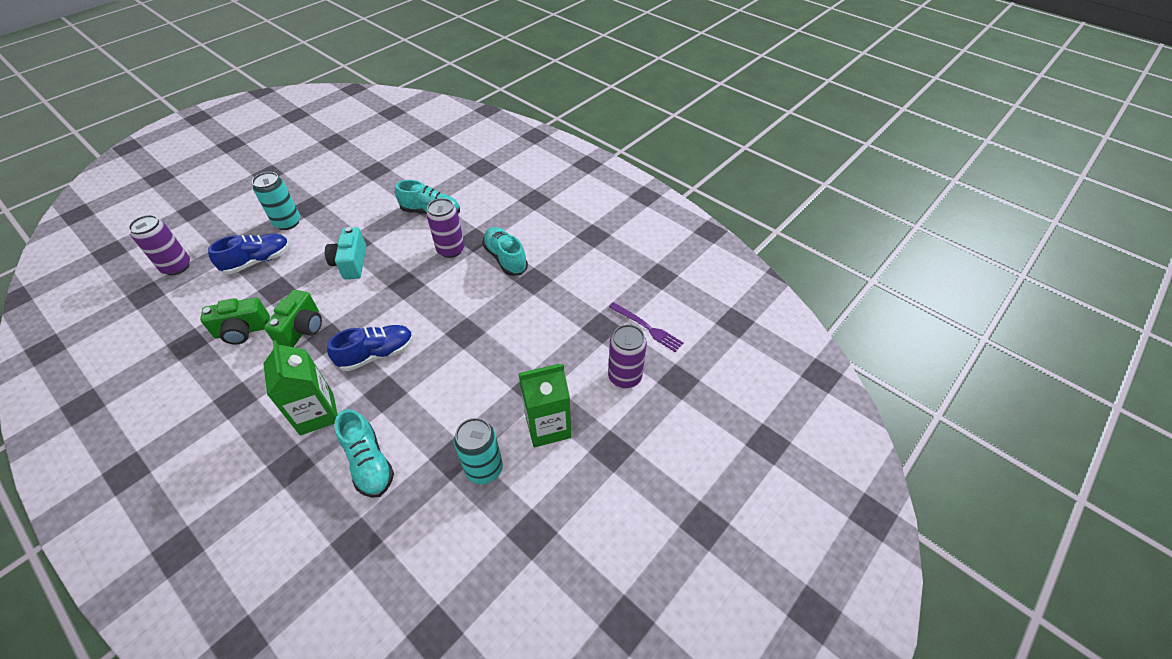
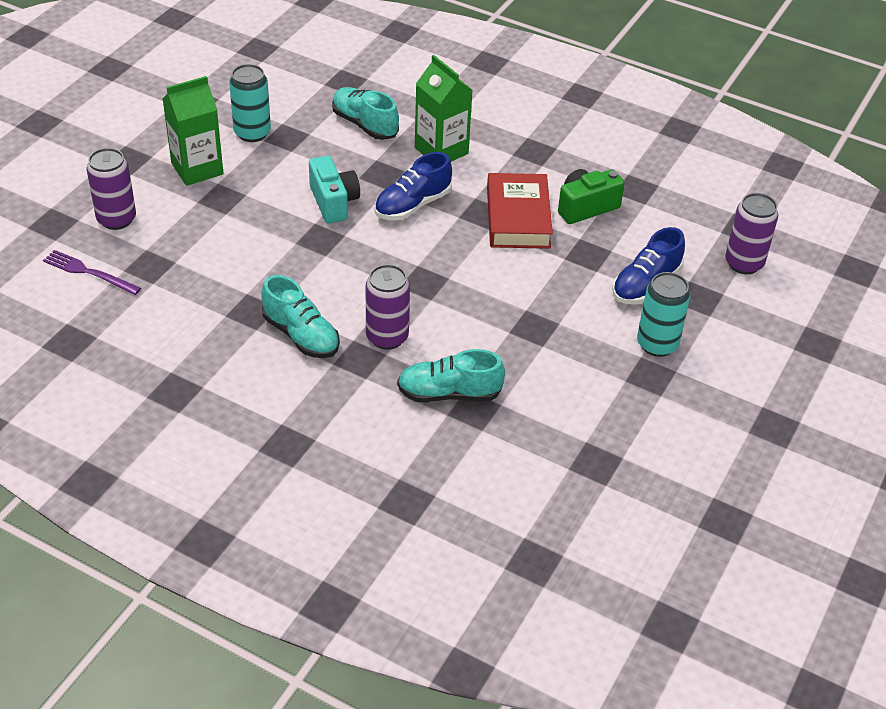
camera: 165 degrees right, 5 degrees down
green camera [264,290,322,347] -> red book [487,173,553,249]
turquoise camera [325,227,366,279] -> turquoise camera moved to [309,156,360,223]

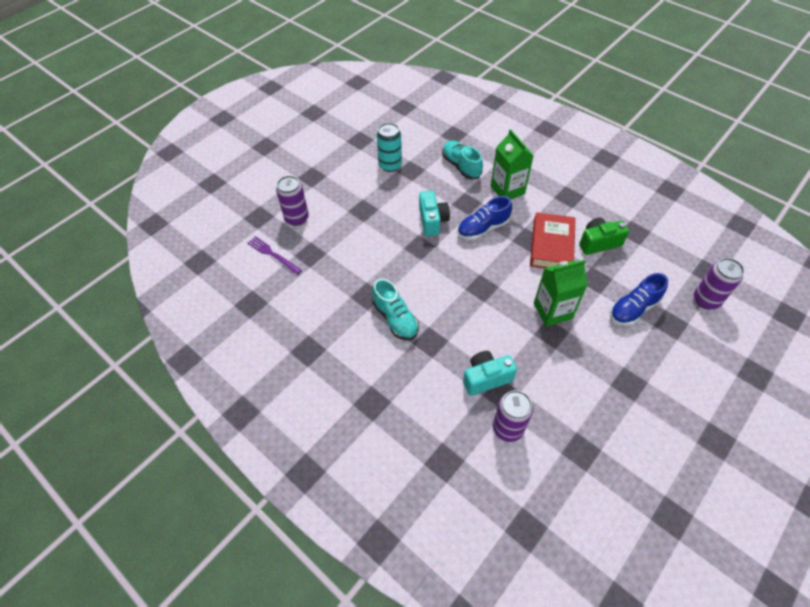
camera: 15 degrees right, 10 degrees up
green carton [162,76,224,186] -> green carton moved to [534,260,588,327]
purple can [366,264,410,350] -> purple can moved to [493,390,533,442]
turquoise shoe [397,349,505,402] -> turquoise camera [463,351,517,396]
turquoise can [637,272,690,357] -> none

